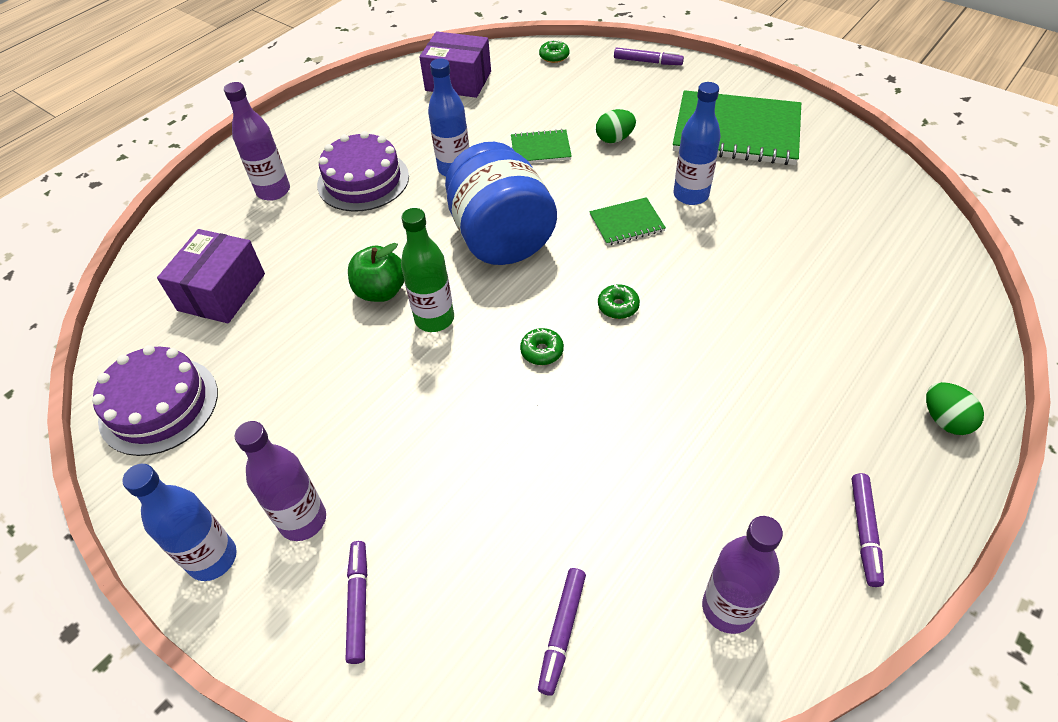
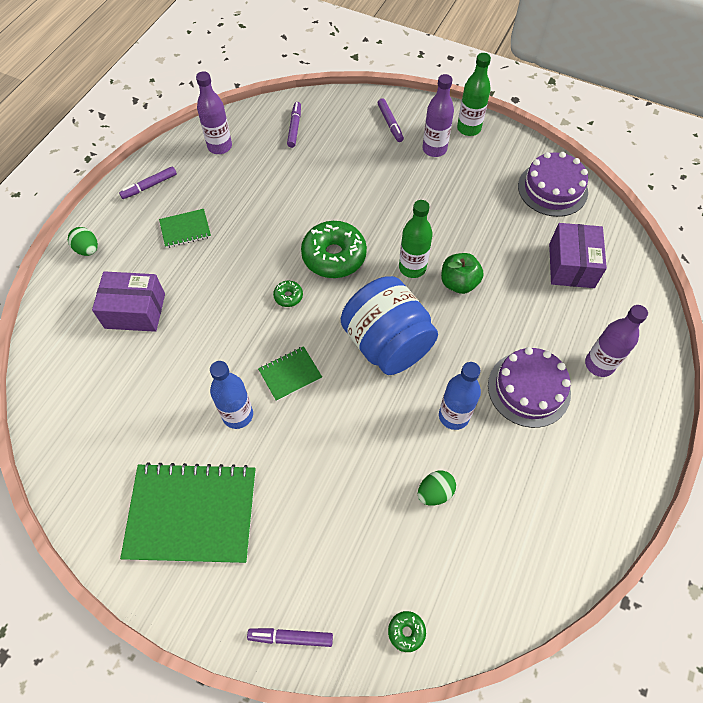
camera: 165 degrees right, 10 degrees up
blue bottle [122,464,236,581] -> green bottle [457,53,491,136]
purple box [420,31,491,98] -> purple box moved to [92,271,165,332]
green notebook [511,129,572,163] -> green notebook moved to [159,209,211,248]
green donut [520,328,564,365] -> green donut [301,221,367,278], size x2.28
green egg [596,109,636,143] -> green egg moved to [418,470,456,506]
purple marker [851,473,884,587] -> purple marker turned 120 degrees counterclockwise [119,166,177,199]

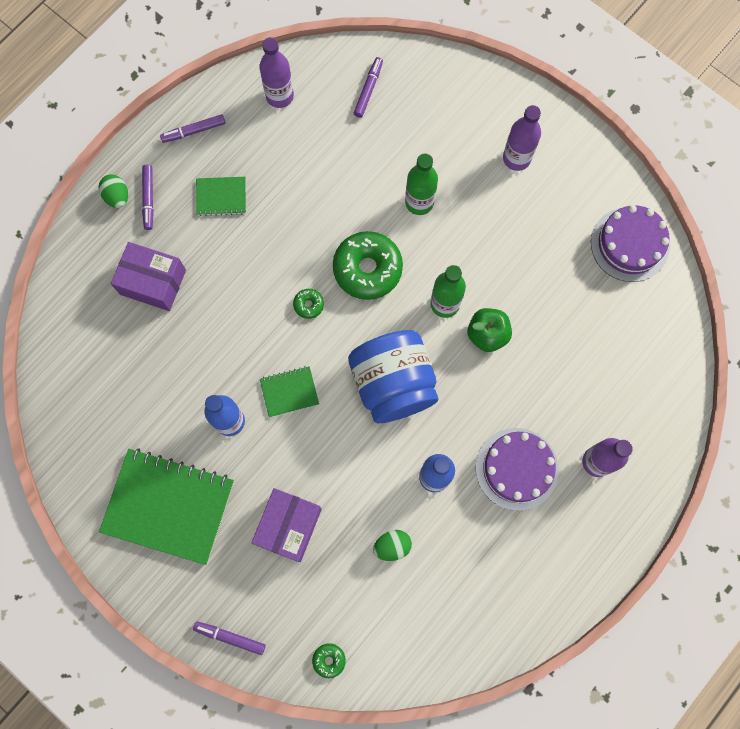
camera: 15 degrees right, 15 degrees up
purple marker [378,98,404,142] -> purple marker moved to [142,165,154,230]
green bottle [457,53,491,136] -> green bottle moved to [405,153,438,215]
purple box [549,223,607,288] -> purple box moved to [252,488,322,562]

